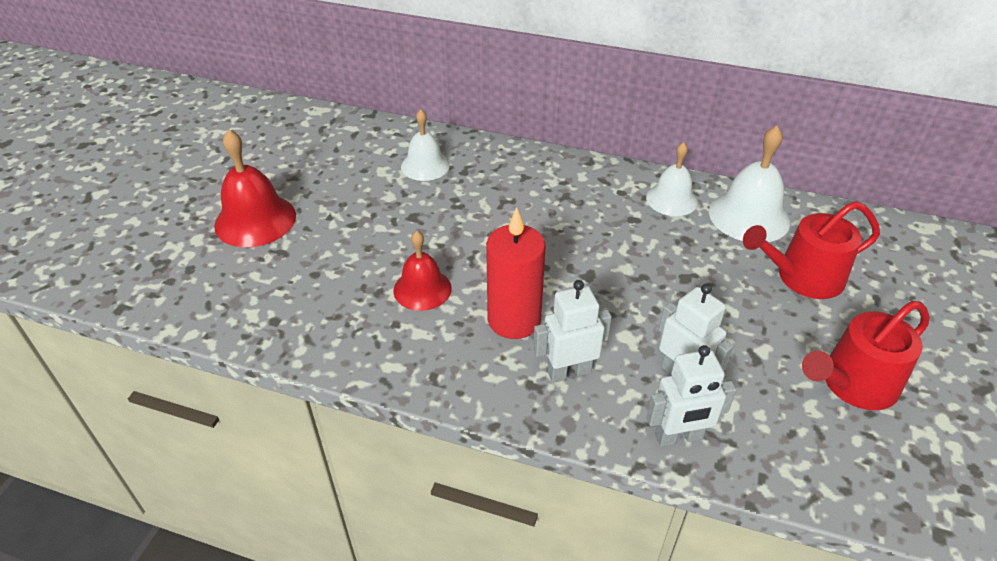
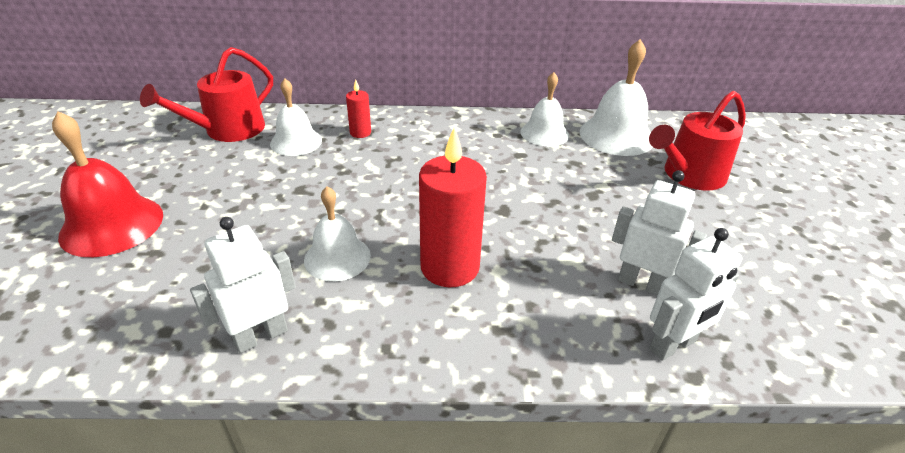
camera: 20 degrees left, 5 degrees down
red bell [394,231,452,311] -> white bell [304,186,371,281]
white robot [533,280,612,383] -> white robot moved to [190,217,296,353]
red watering can [802,301,930,410] -> red watering can moved to [140,47,273,142]
none -> red candle [346,79,371,138]

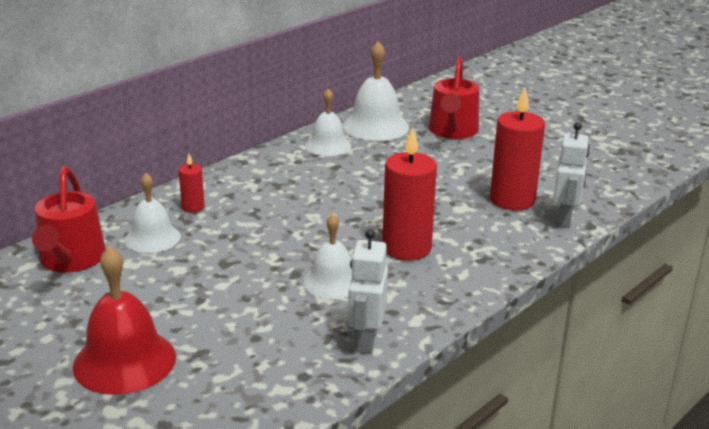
camera: 45 degrees left, 10 degrees down
white robot [612,170,707,296] -> red candle [490,87,545,211]

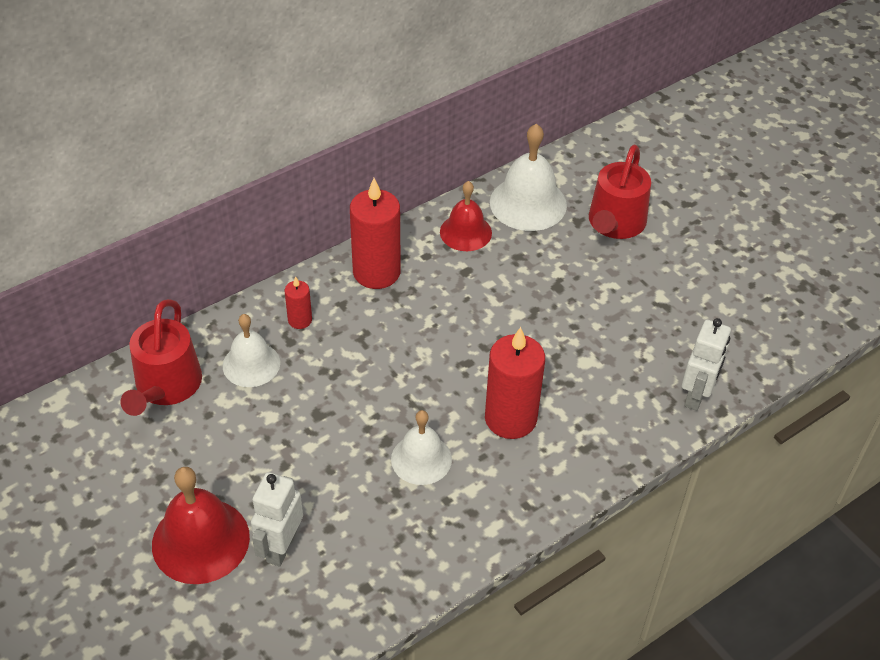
camera: 10 degrees right, 20 degrees up
white bell [305,88,351,156] -> red bell [440,181,492,251]
white robot [348,229,388,353] -> white robot moved to [251,472,303,566]
red candle [490,87,545,211] -> red candle moved to [350,178,401,289]

